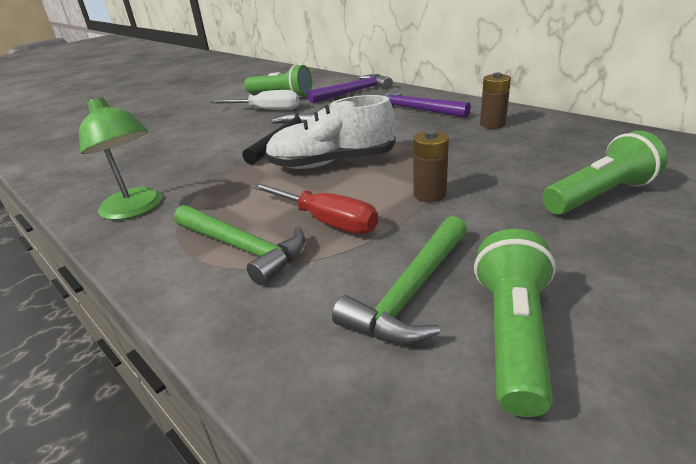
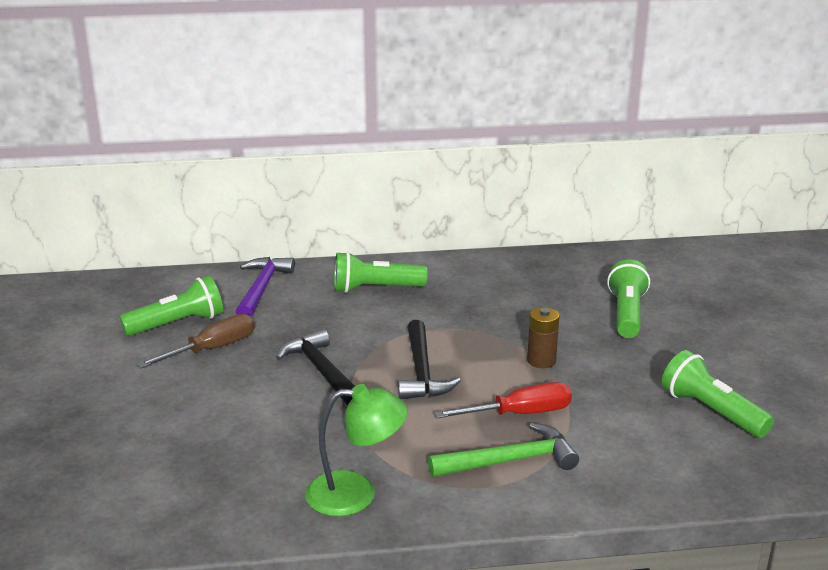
camera: 55 degrees left, 5 degrees down
white screwdriver [210,90,299,110] -> brown screwdriver [137,313,255,368]
white shoe [265,95,396,169] -> black hammer [398,320,461,400]
green hammer [332,216,467,344] -> none
purple hammer [382,87,471,118] -> green flashlight [334,252,427,293]
brown battery [480,72,511,129] -> none

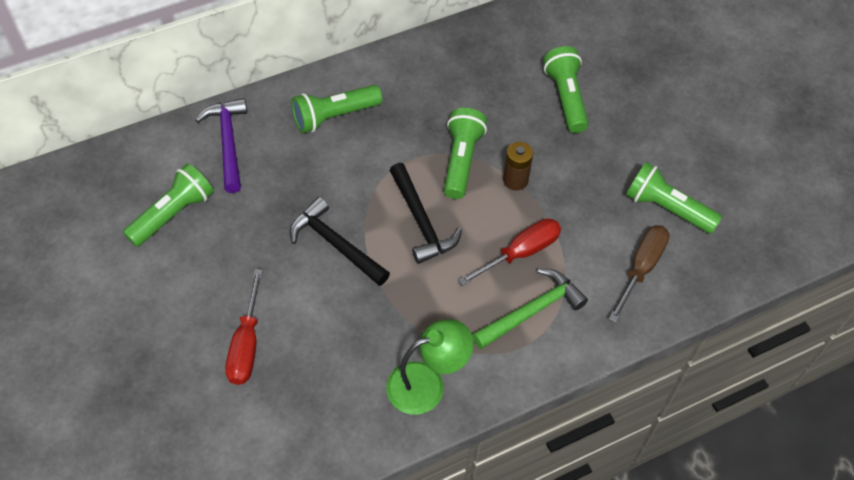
camera: 20 degrees left, 30 degrees up
brown screwdriver [137,313,255,368] -> brown screwdriver moved to [609,225,670,323]
none -> red screwdriver [225,269,263,385]
none -> green flashlight [444,108,487,199]

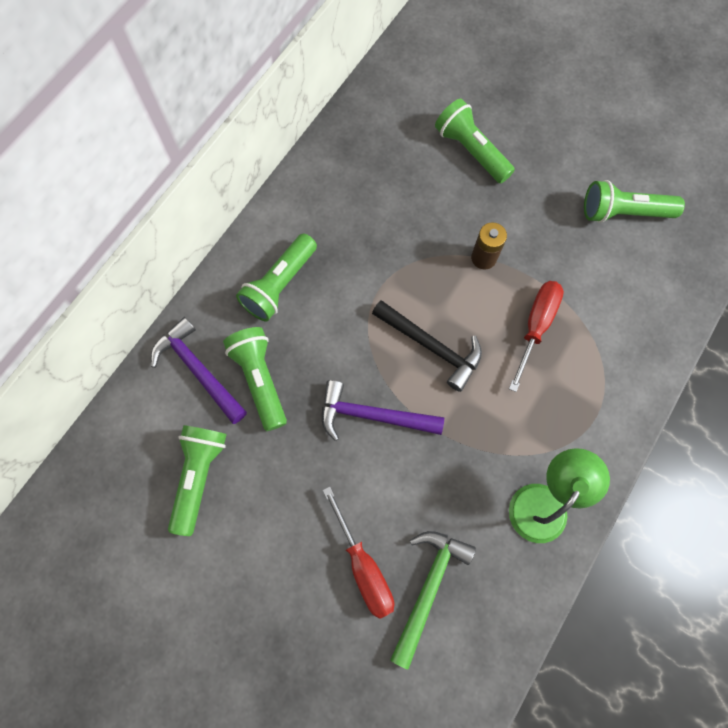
camera: 30 degrees left, 15 degrees up
black hammer [290,197,390,286] -> purple hammer [322,380,444,441]
green flashlight [444,108,487,199] -> green flashlight moved to [223,327,287,431]
green hammer [472,269,588,349] -> green hammer moved to [390,531,476,670]
brown screwdriver [609,225,670,323] -> none

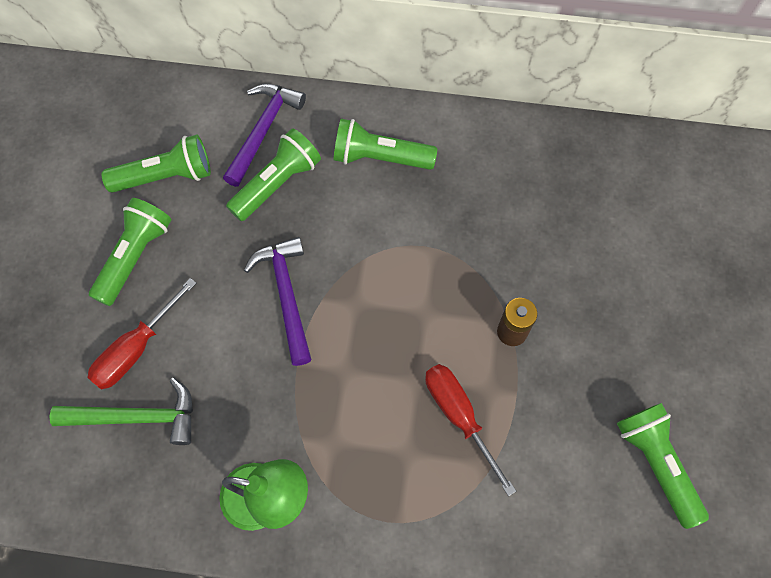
camera: 65 degrees right, 5 degrees down
black hammer [372,300,482,392] -> none
green flashlight [435,99,515,184] -> green flashlight moved to [89,198,171,306]
red screwdriver [509,281,564,392] -> red screwdriver turned 120 degrees counterclockwise [425,364,516,496]

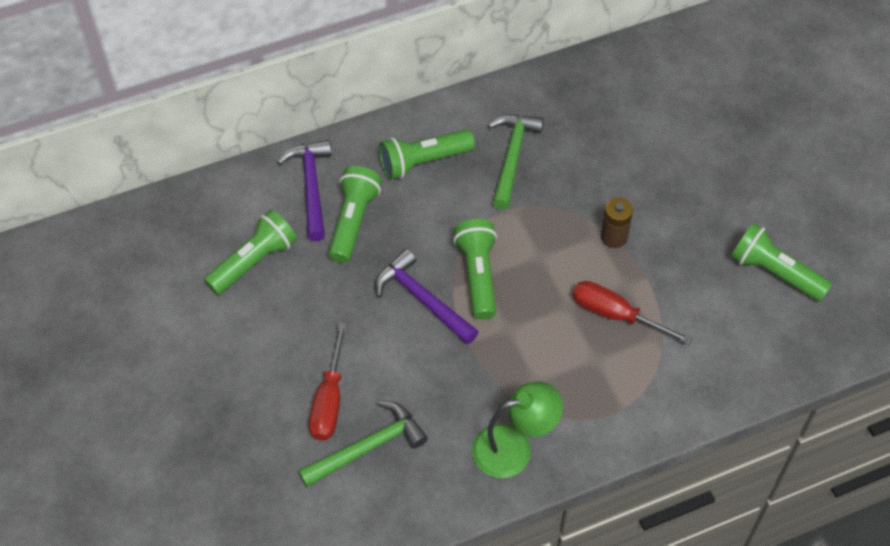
camera: 30 degrees left, 10 degrees down
green flashlight [89,198,171,306] -> green flashlight moved to [453,219,497,320]
none -> green hammer [488,115,544,210]

